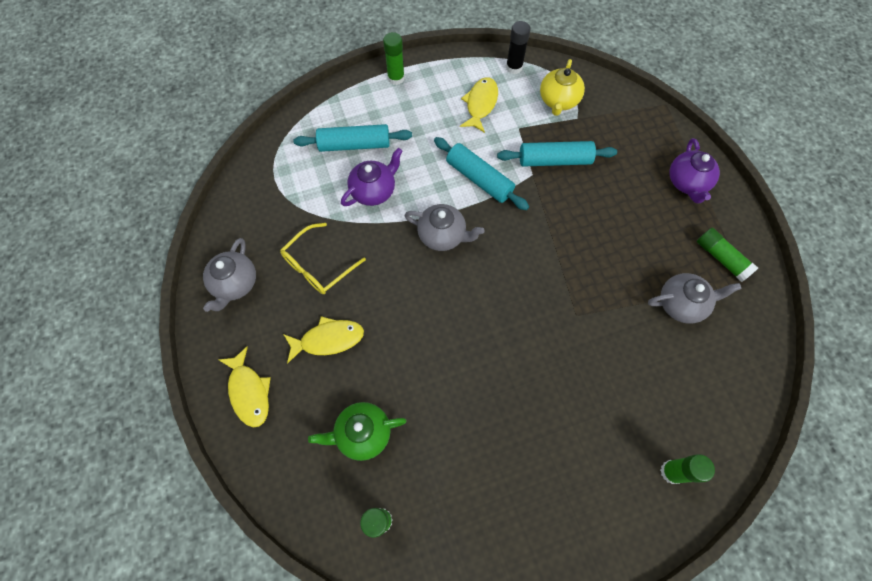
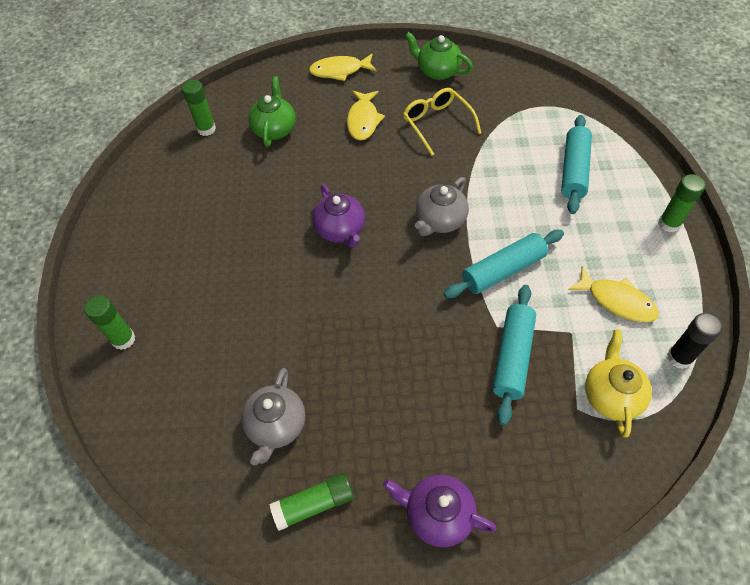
camera: 110 degrees right, 10 degrees down
grey teapot [203,238,256,312] -> green teapot [405,32,473,80]
purple teapot [341,148,403,206] -> purple teapot moved to [312,185,365,248]
yellow teapot [540,59,585,116] -> yellow teapot turned 60 degrees clockwise [585,330,652,437]

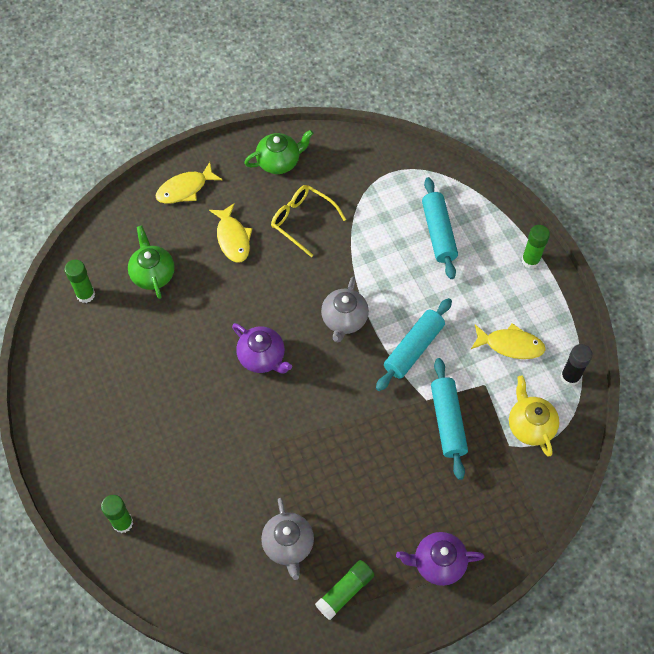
camera: 25 degrees left, 5 degrees up
green teapot [405,32,473,80] -> green teapot turned 150 degrees clockwise [244,130,314,174]

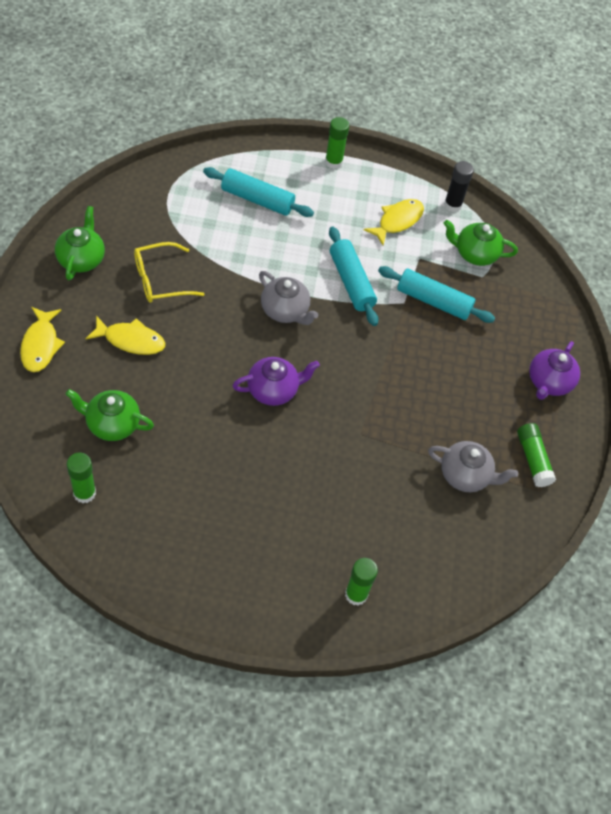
camera: 65 degrees left, 5 degrees down
yellow teapot [509,375,559,457] -> green teapot [443,220,518,266]

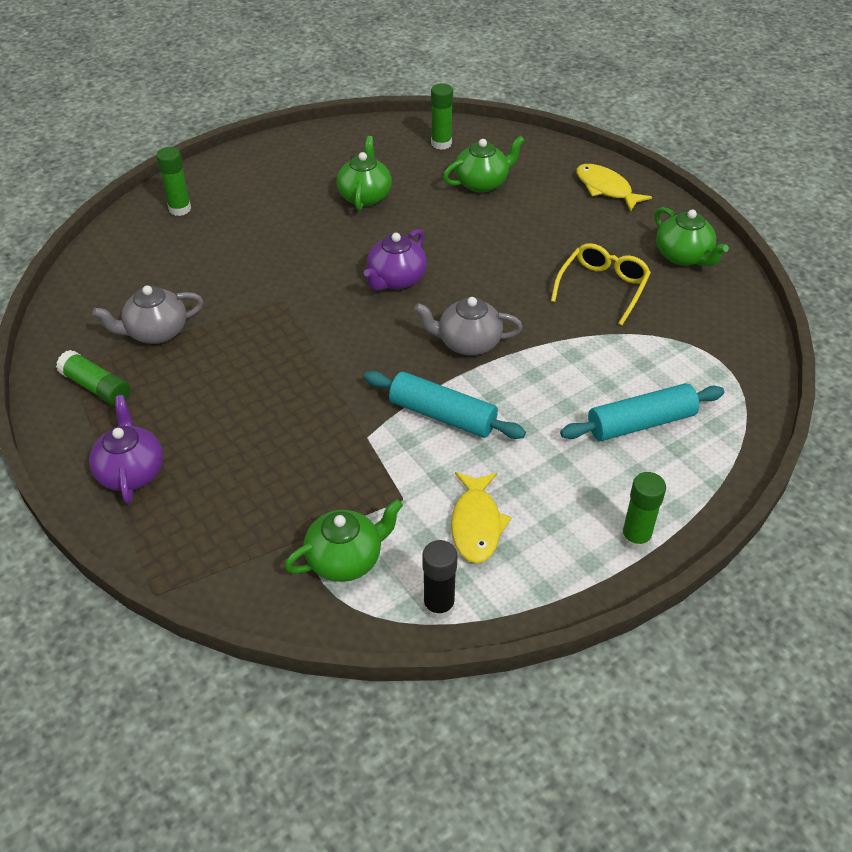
camera: 145 degrees right, 10 degrees down
yellow fish [85,315,165,355] -> none
turquoise rolling pin [378,266,495,323] -> none
none -> green teapot [337,136,392,211]

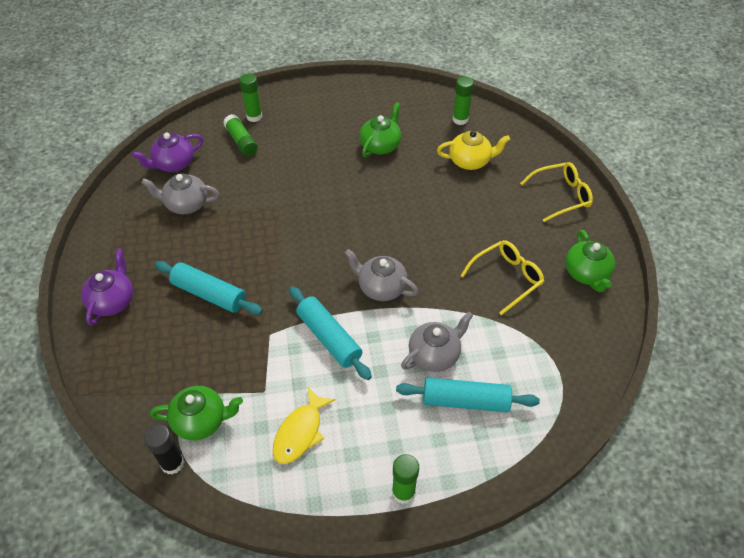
camera: 25 degrees right, 5 degrees up
green glue stick [56,350,131,406] -> green glue stick moved to [223,114,258,156]
purple teapot [364,229,427,291] -> purple teapot moved to [132,133,203,172]
black glue stick [422,540,457,620] -> black glue stick moved to [144,424,184,475]
green teapot [443,135,525,193] -> yellow teapot [437,130,510,170]
yellow fish [577,164,652,212] -> yellow glasses [520,162,593,222]
none -> turquoise rolling pin [154,261,263,315]
none -> grey teapot [401,312,473,372]

